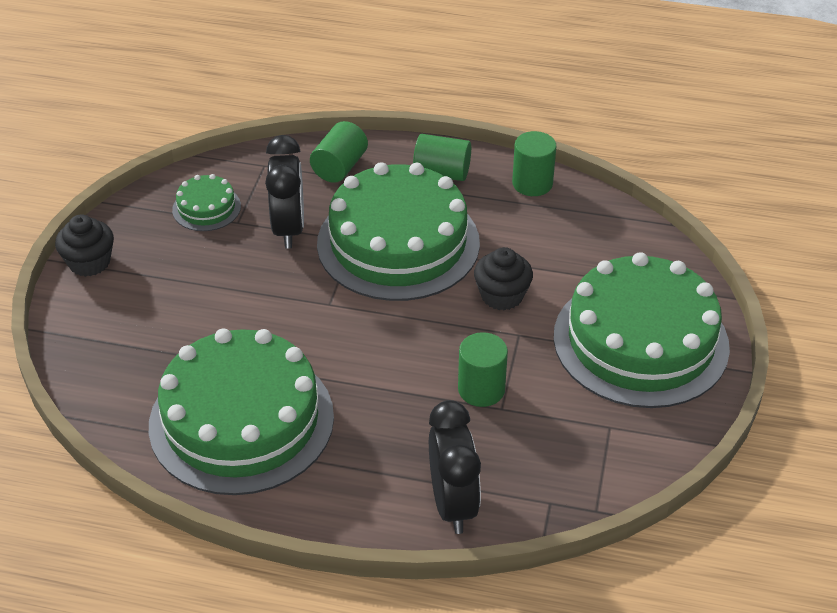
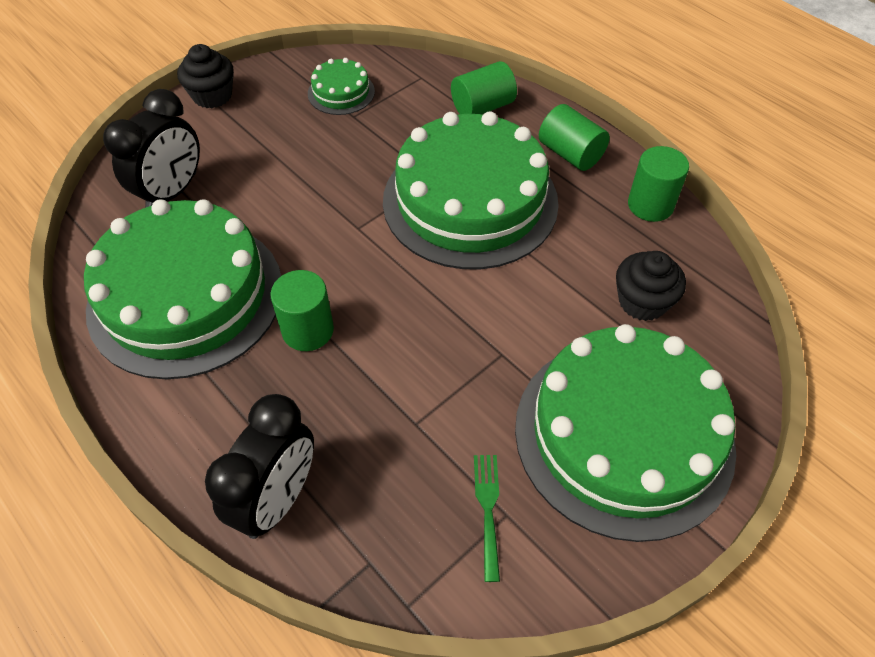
camera: 35 degrees right, 10 degrees up
black clock [265,135,304,249] -> black clock moved to [103,89,200,208]
green cylinder [458,332,508,407] -> green cylinder moved to [270,270,334,351]
black cupcake [474,247,533,311] -> black cupcake moved to [616,251,686,321]
none -> green fork [474,455,500,582]

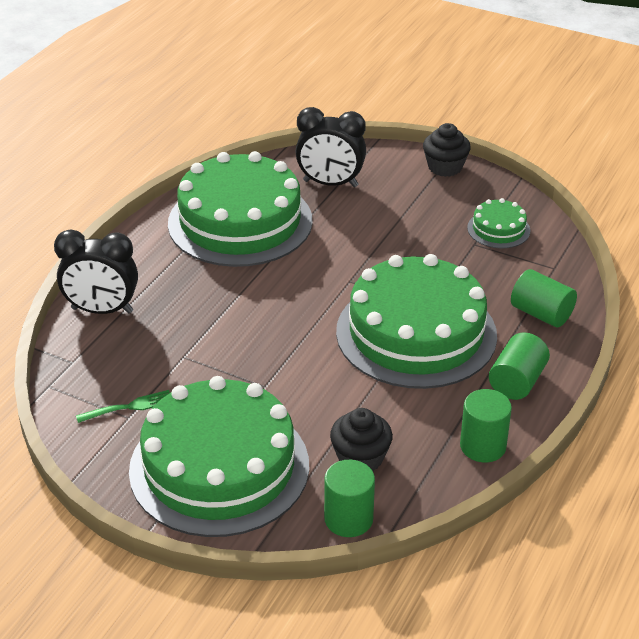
camera: 70 degrees right, 15 degrees down
green cylinder [270,270,334,351] -> green cylinder moved to [324,460,375,537]

